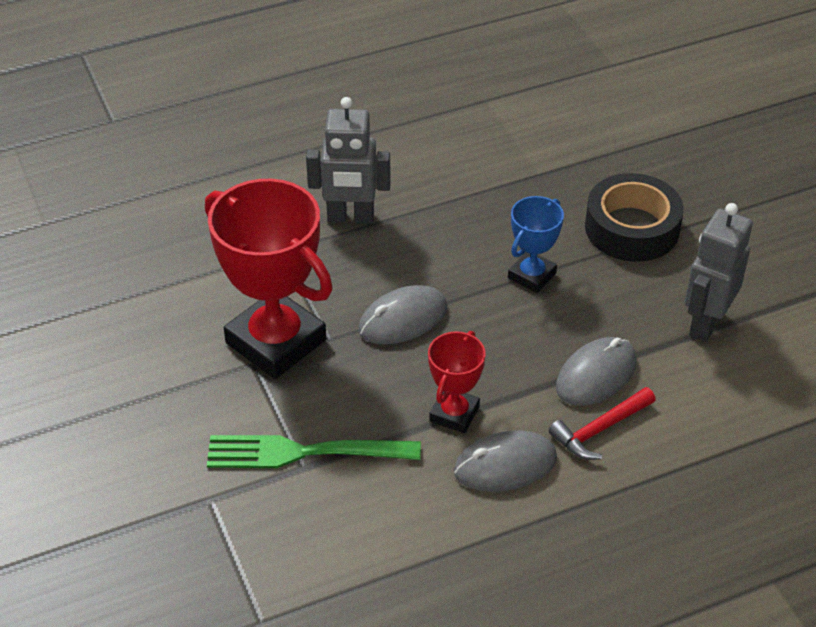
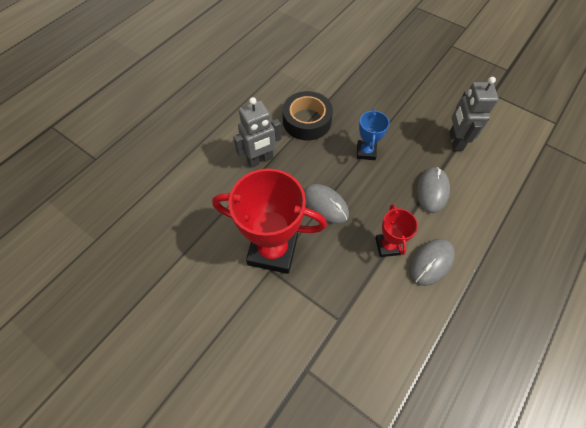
camera: 30 degrees left, 15 degrees up
green fork [207,435,421,468] -> none
grey mouse [358,285,447,345] -> grey mouse turned 75 degrees counterclockwise [304,184,349,224]
red hammer [549,387,656,460] -> none
black tape [585,173,684,262] -> black tape moved to [283,91,333,140]

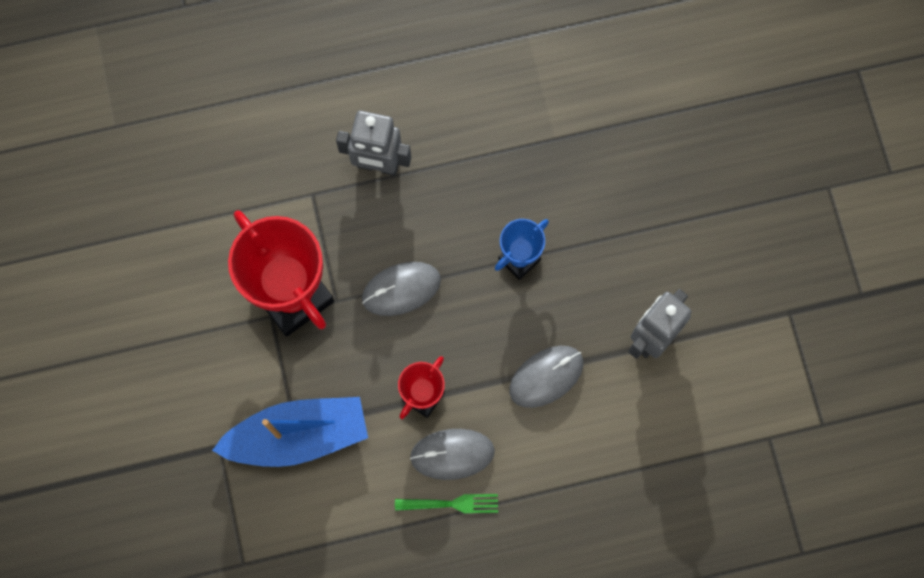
camera: 40 degrees right, 15 degrees up
black tape [283,91,333,140] -> none
grey mouse [304,184,349,224] -> grey mouse turned 75 degrees clockwise [362,262,441,316]
none -> blue boat [212,397,368,467]
none -> green fork [395,494,498,513]

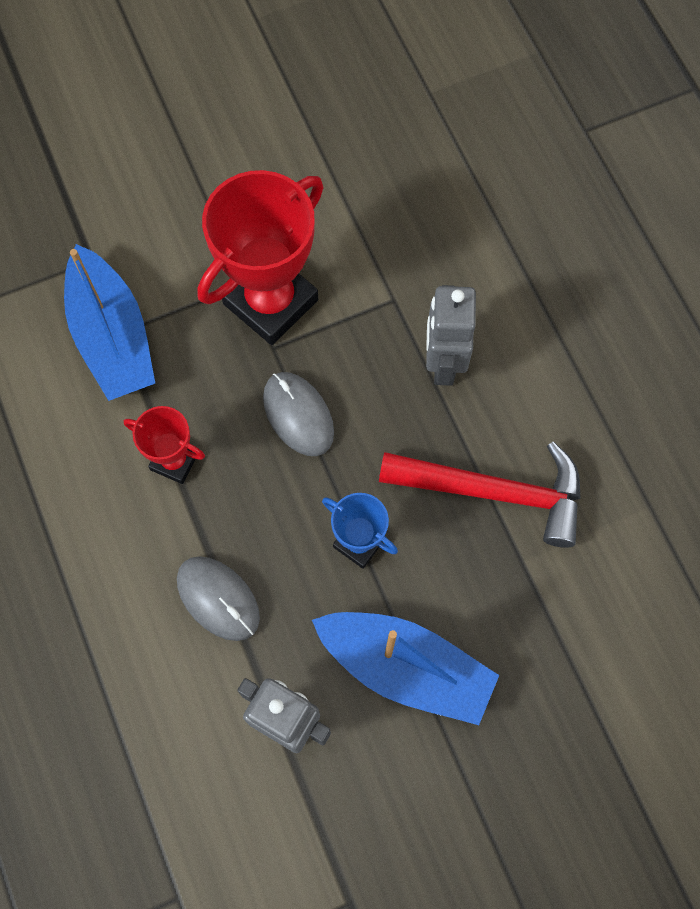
camera: 80 degrees right, 5 degrees down
green fork [395,494,498,513] -> none
grey mouse [410,429,495,480] -> none
none -> blue boat [312,612,499,725]
none -> red hammer [379,442,581,548]

